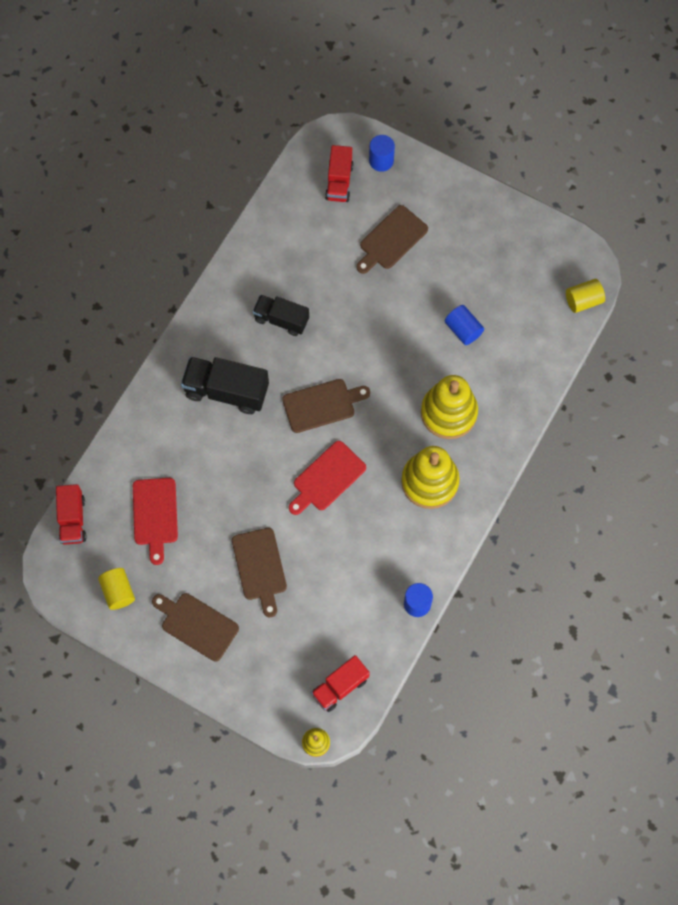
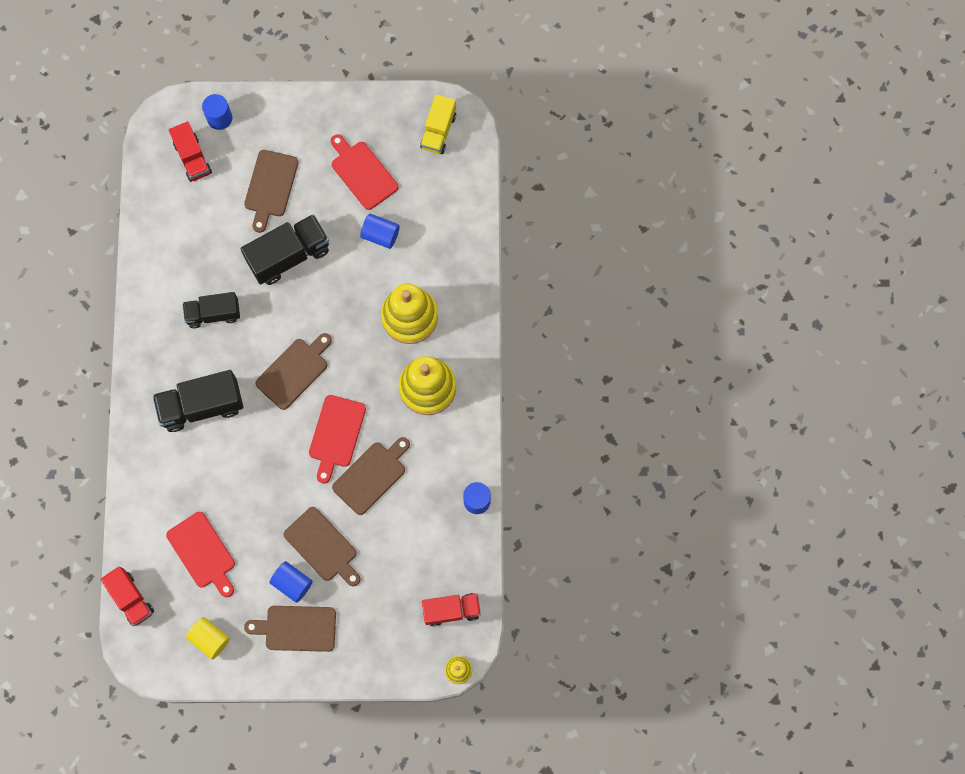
camera: 30 degrees left, 5 degrees up
red truck [311,655,370,712] -> red truck turned 120 degrees counterclockwise [422,593,481,627]
yellow cylinder [566,279,605,313] -> none
none -> black truck [240,214,329,285]
none -> blue cylinder [269,561,313,603]
none -> red cutting board [331,134,398,210]
none -> brown cutting board [332,437,410,515]
none -> yellow truck [420,94,456,154]

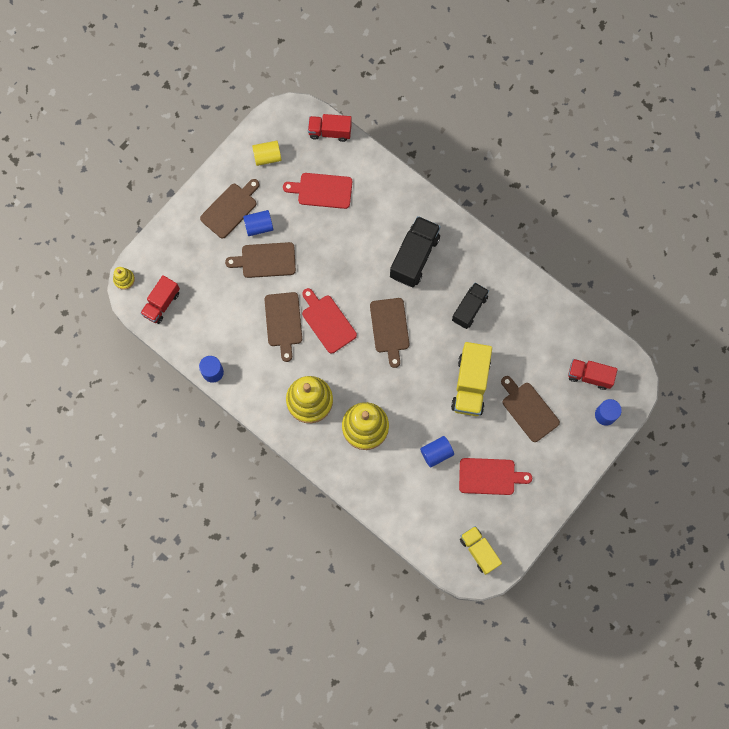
camera: 130 degrees right, 0 degrees up
black truck [240,214,329,285] -> yellow truck [451,342,492,416]

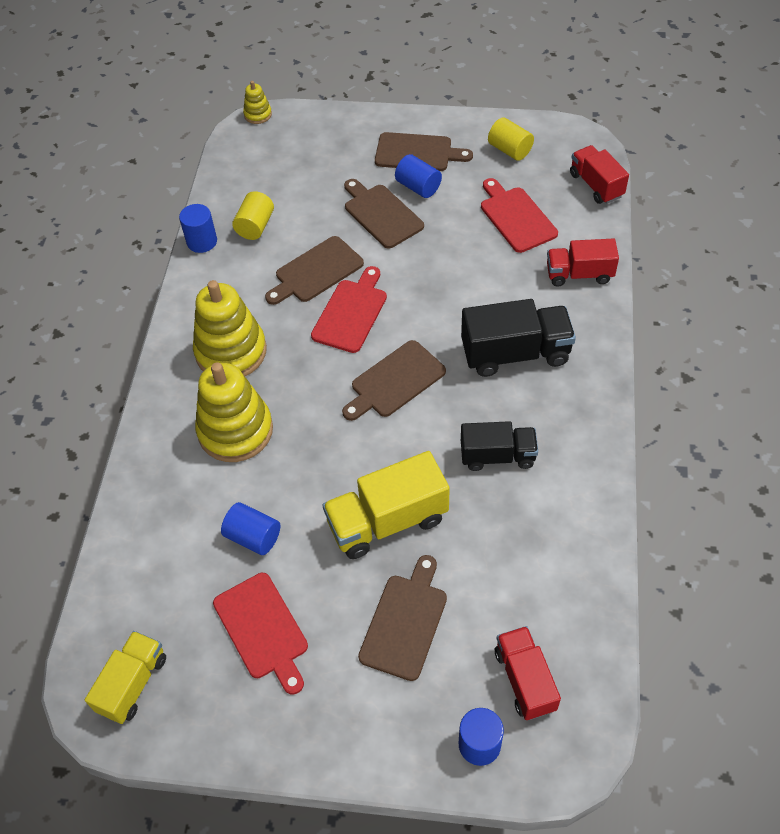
camera: 60 degrees right, 20 degrees down
red truck [140,275,180,324] -> red truck moved to [547,239,619,286]
none -> yellow cylinder [232,191,274,240]

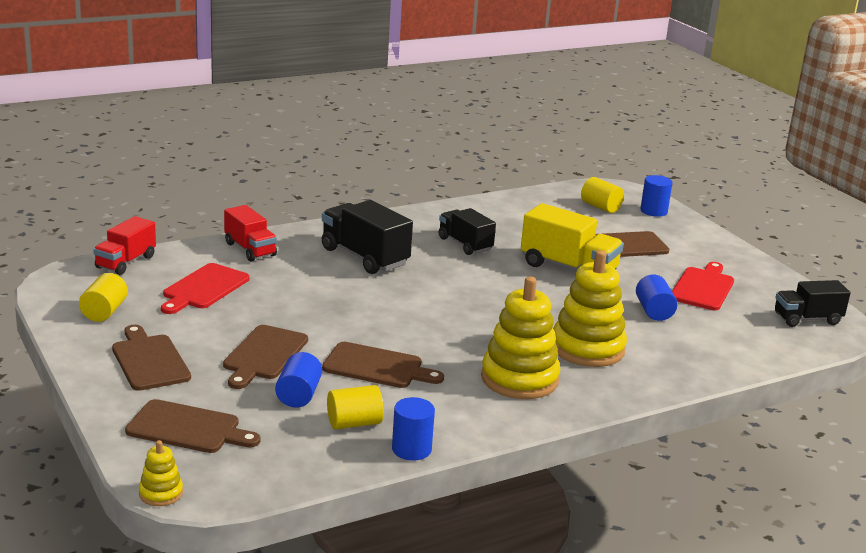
camera: 130 degrees left, 30 degrees down
yellow truck [85,631,166,724] -> black truck [775,280,851,327]
red cutting board [311,266,387,353] -> none
brown cutting board [342,340,446,421] -> brown cutting board moved to [125,399,261,453]
blue cylinder [395,154,442,198] -> blue cylinder moved to [275,352,322,408]
red truck [495,626,561,720] -> yellow cylinder [581,177,624,213]

